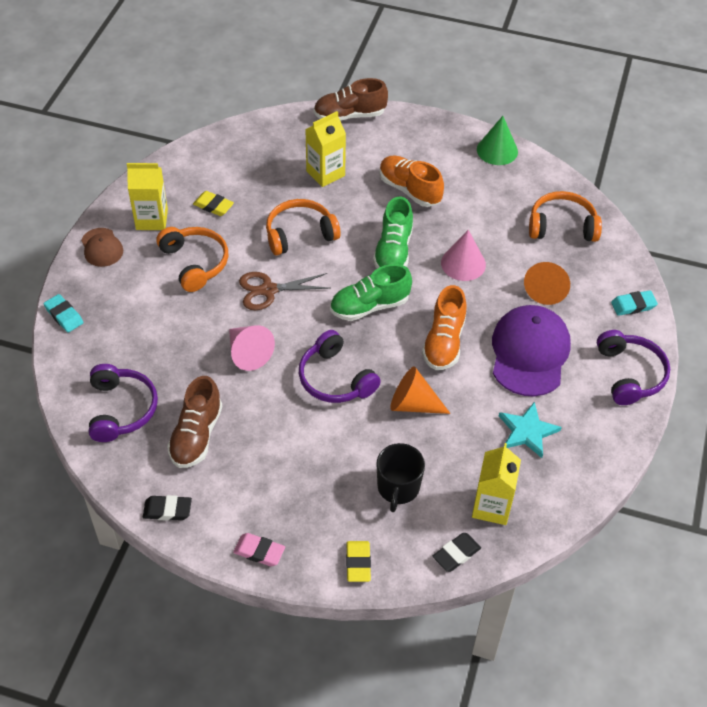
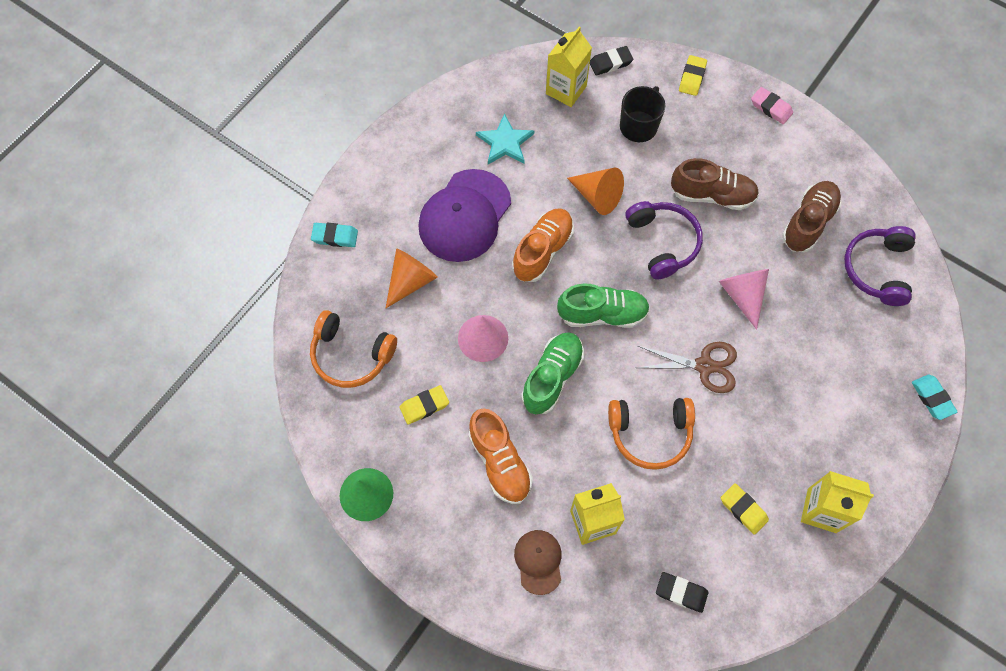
camera: 160 degrees left, 15 degrees up
brown cap [81,228,123,267] -> brown cap moved to [514,530,562,595]
black eraser [143,495,192,521] -> black eraser moved to [656,572,709,613]
orange headphones [156,227,228,292] -> none
brown shoe [314,78,388,121] -> brown shoe moved to [671,158,759,210]
purple headphones [597,330,670,405] -> none
none -> yellow eraser [399,385,449,425]

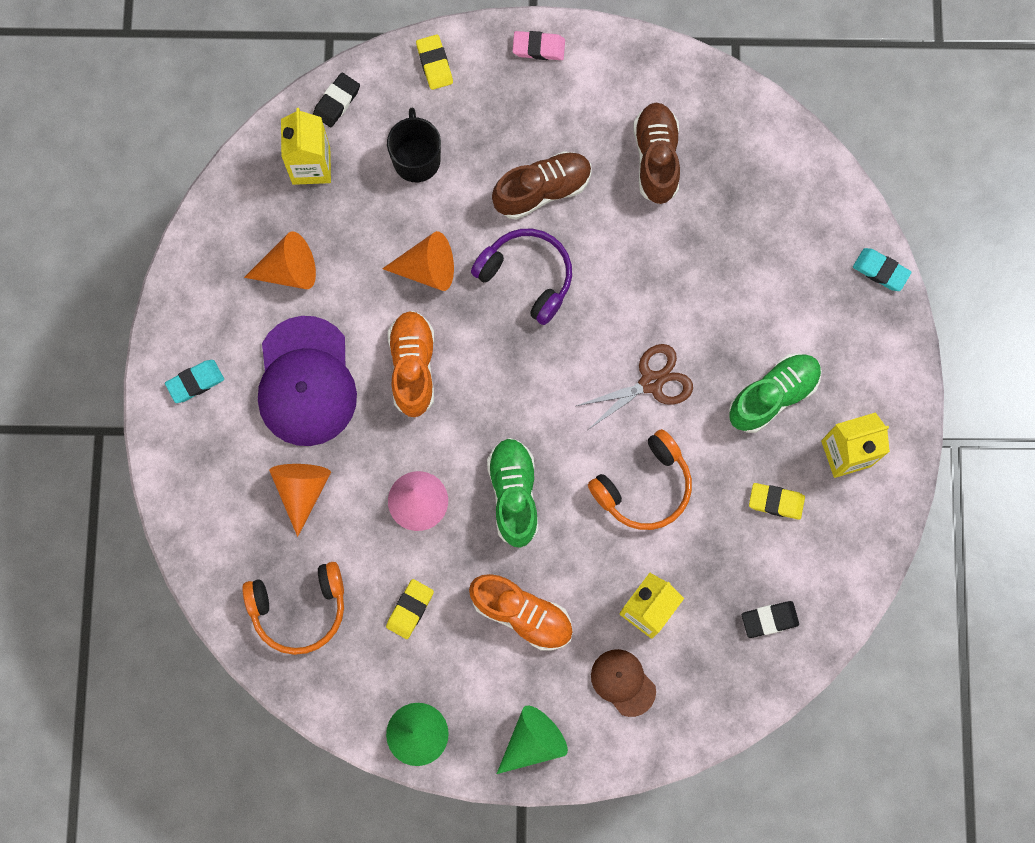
camera: 35 degrees left, 10 degrees up
turquoise eraser [311,223,358,247] -> turquoise eraser moved to [165,360,224,403]
turquoise star [476,113,534,164] -> orange cone [244,232,316,289]
green shoe [557,283,650,328] -> green shoe moved to [729,353,822,433]
pink cone [719,269,769,330] -> none
purple headphones [844,226,916,306] -> none
none -> green cone [497,705,568,774]

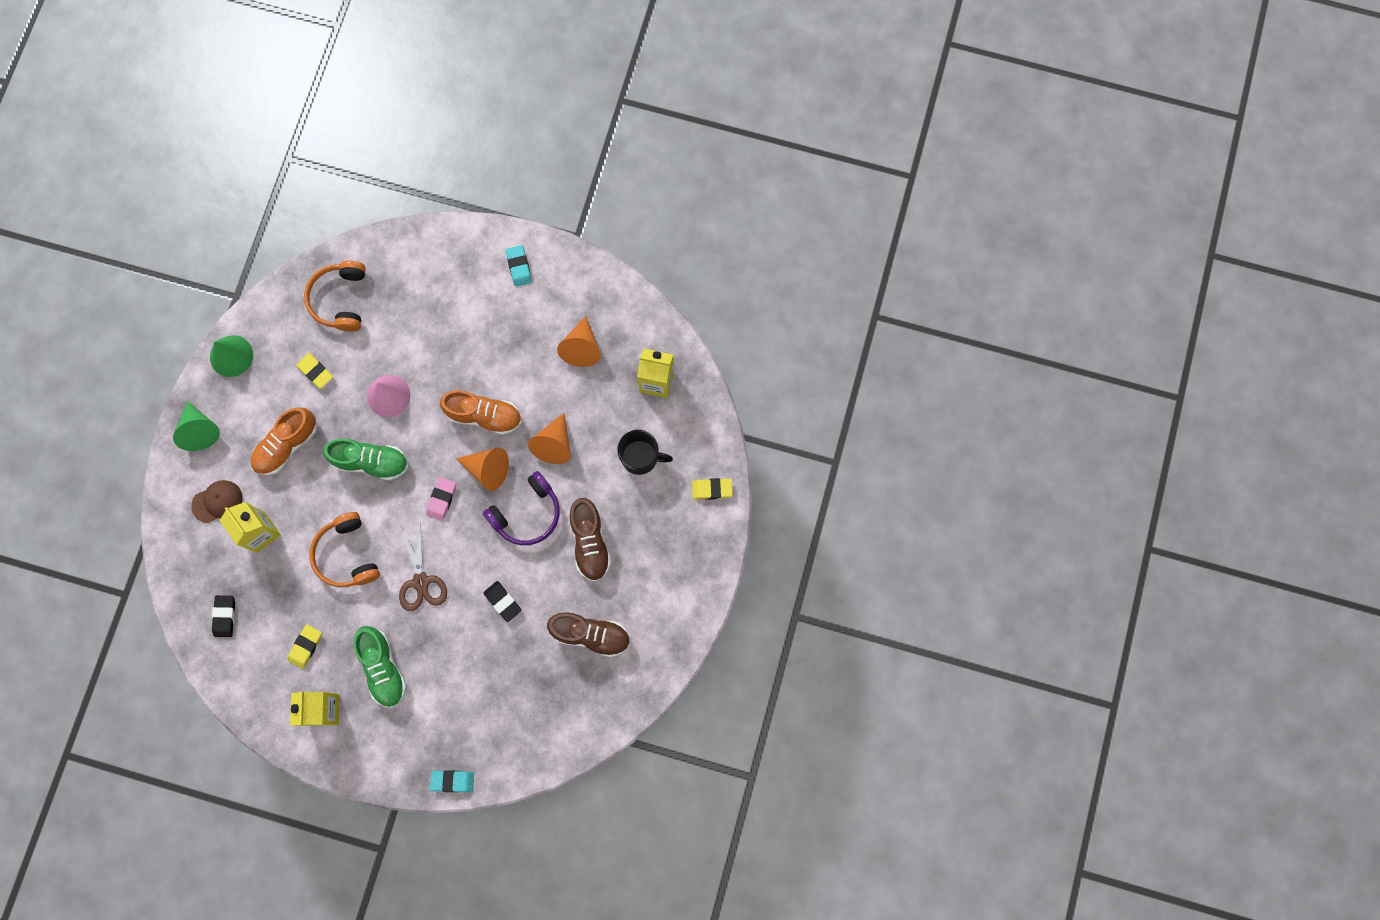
camera: 105 degrees right, 0 degrees up
purple cap [258,316,357,446] -> none
orange cone [269,464,331,537] -> orange cone moved to [456,447,509,491]
black eraser [313,73,360,127] -> black eraser moved to [483,581,521,622]
pink eraser [513,31,565,60] -> pink eraser moved to [426,477,456,521]
turquoise eraser [853,248,912,291] -> turquoise eraser turned 45 degrees clockwise [430,771,474,792]

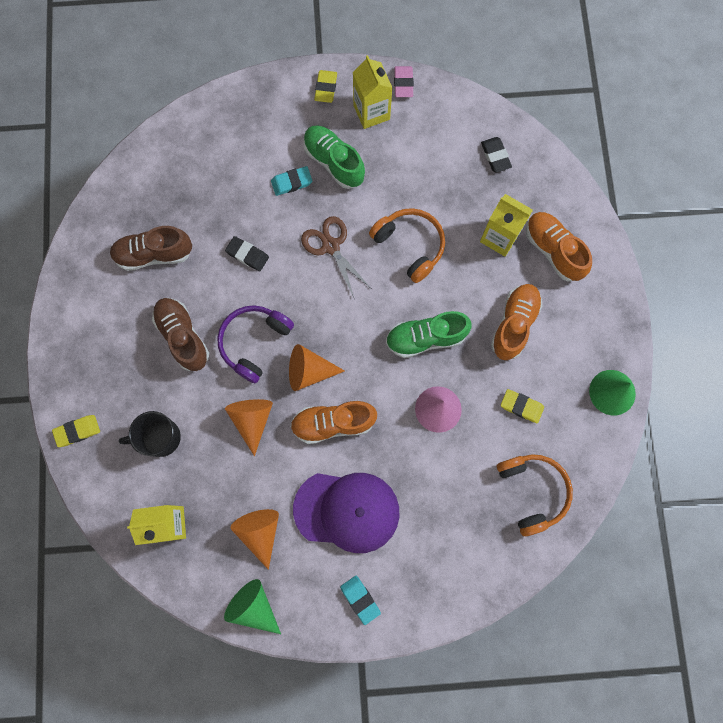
camera: 160 degrees right, 0 degrees up
green cone [173,401,220,451] -> green cone moved to [224,579,281,634]
brown cap [191,480,242,523] -> orange shoe [526,212,592,282]
yellow eraser [287,624,322,669] -> yellow eraser moved to [314,70,337,103]
pink eraser [426,477,456,521] -> pink eraser moved to [394,66,414,97]
turquoise eraser [430,771,474,792] -> turquoise eraser moved to [271,166,312,196]
none -> purple cap [293,473,399,553]

